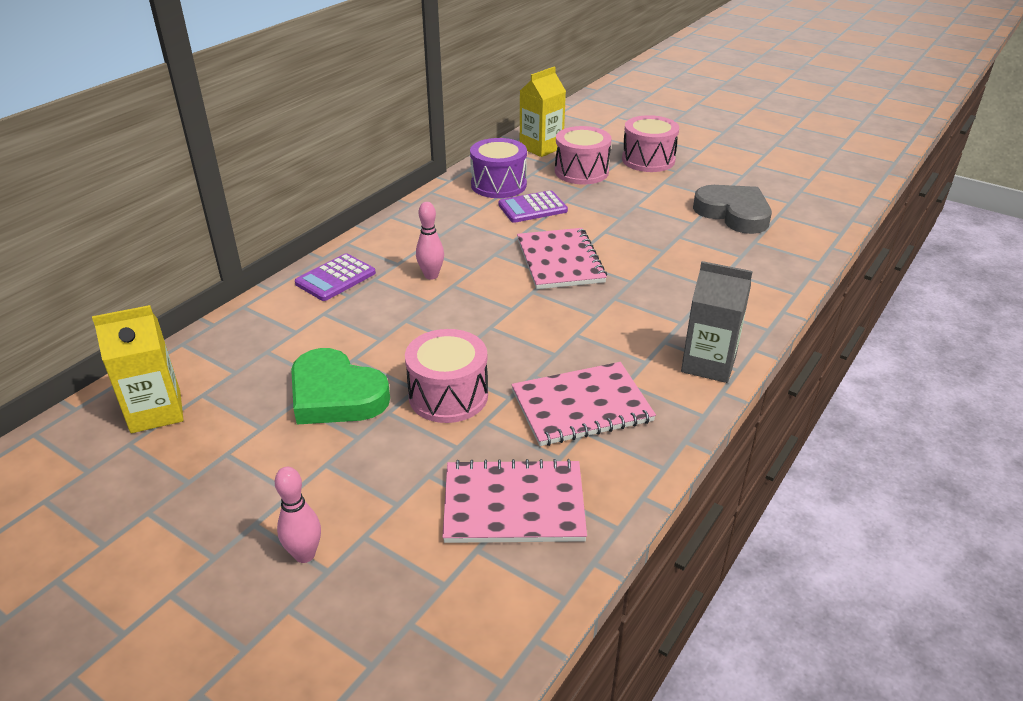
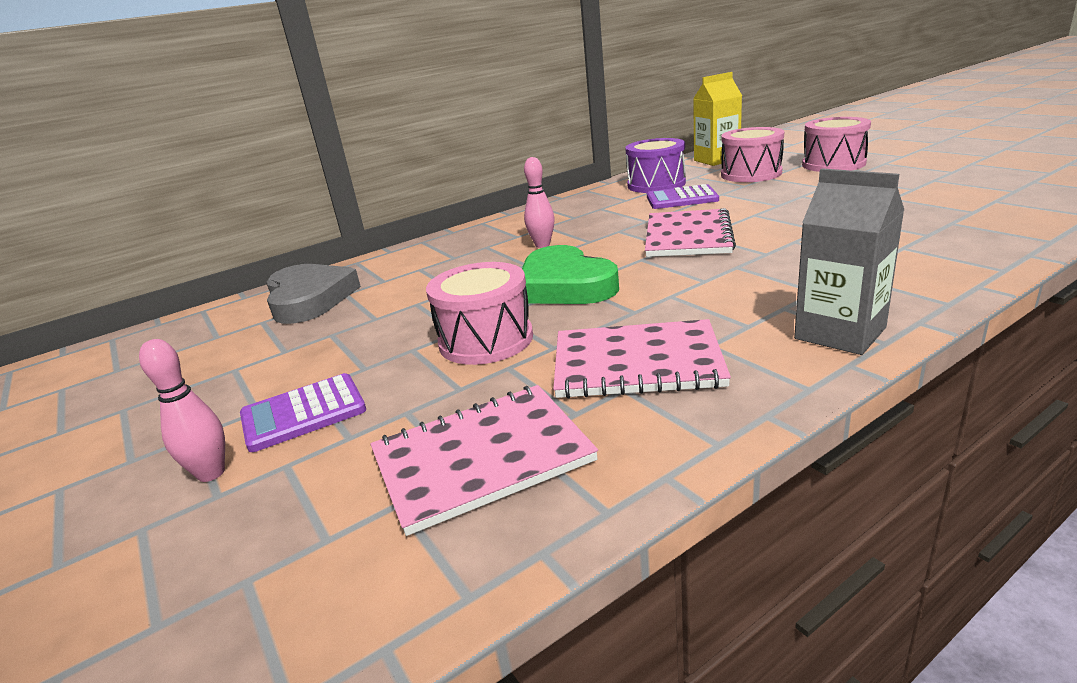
camera: 25 degrees right, 10 degrees down
yellow carton [92,305,184,433] -> none
green heart [291,348,390,425] -> green heart moved to [522,245,619,304]
purple calculator [295,253,376,301] -> purple calculator moved to [240,373,366,452]
pink notebook [442,459,587,543] -> pink notebook turned 45 degrees counterclockwise [370,385,598,536]
grey heart [693,185,772,234] -> grey heart moved to [266,264,361,324]

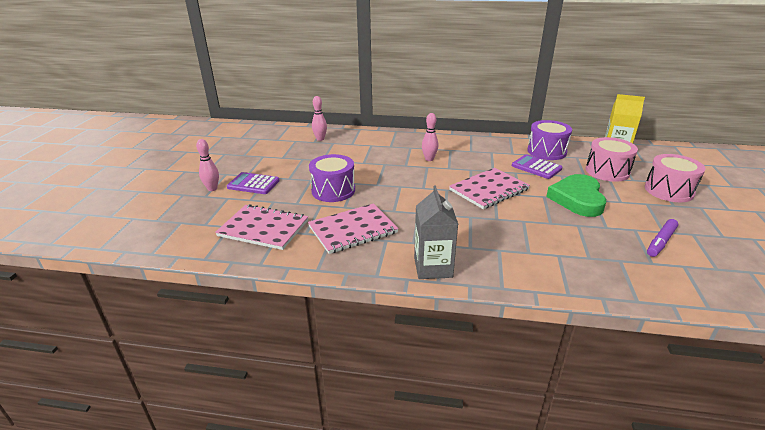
camera: 40 degrees right, 5 degrees up
grey heart [266,264,361,324] -> pink bowling pin [312,96,327,141]
pink drum [426,262,533,365] -> purple drum [309,154,355,202]
green heart [522,245,619,304] -> green heart moved to [546,174,606,217]
pink notebook [553,319,731,398] -> pink notebook turned 75 degrees counterclockwise [308,203,399,254]
none -> purple marker [647,219,678,257]

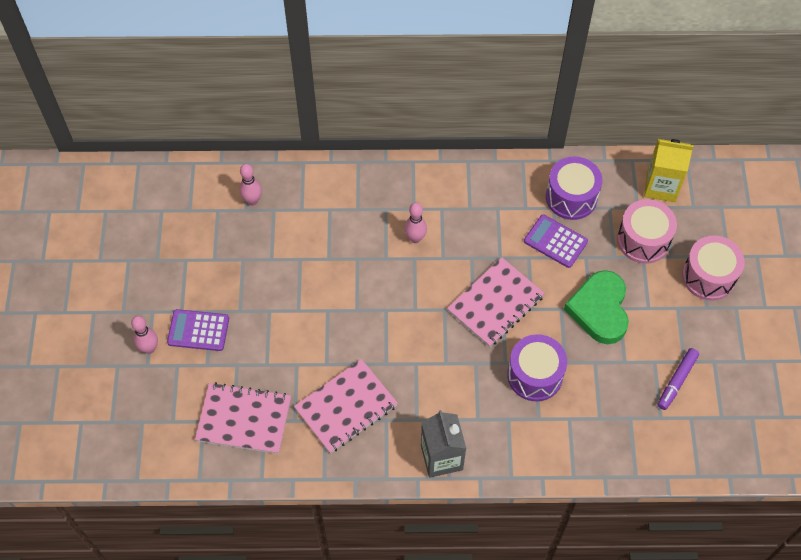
camera: 10 degrees left, 30 degrees up
purple drum [309,154,355,202] -> purple drum moved to [507,334,567,401]

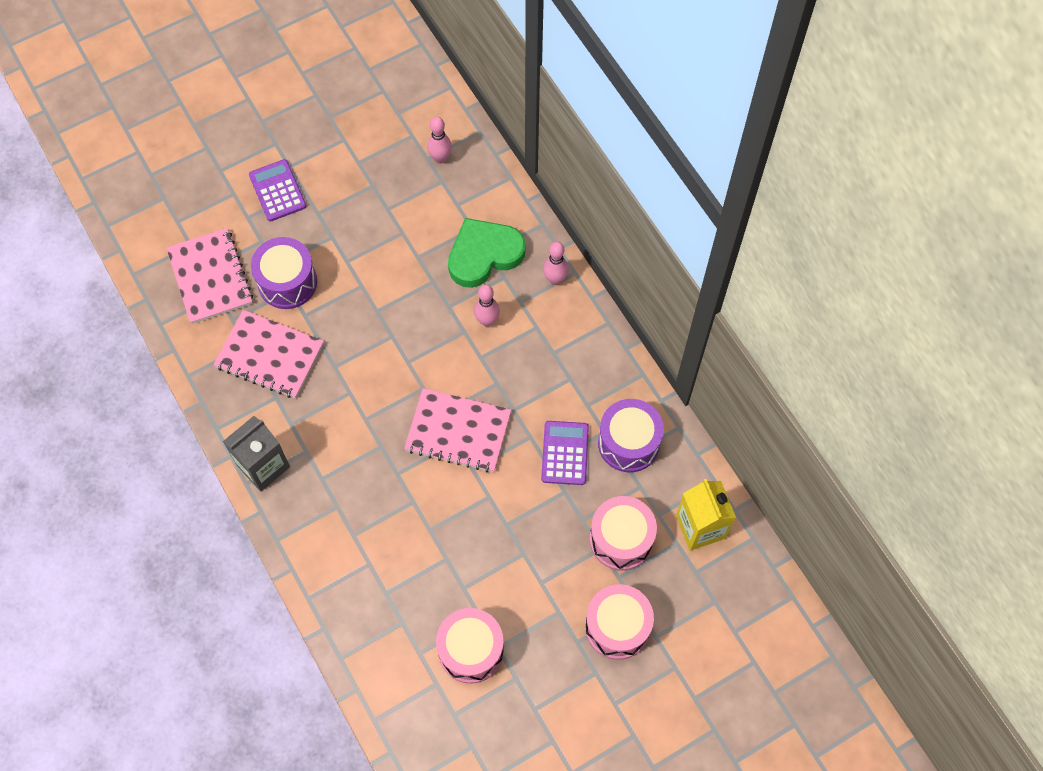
camera: 60 degrees right, 5 degrees up
pink bowling pin [131,316,158,354] -> pink bowling pin moved to [543,242,569,285]
purple drum [507,334,567,401] -> purple drum moved to [251,237,317,309]
green heart [564,270,629,344] -> green heart moved to [448,218,526,288]
purple marker [658,348,699,410] -> pink drum [436,608,504,684]

